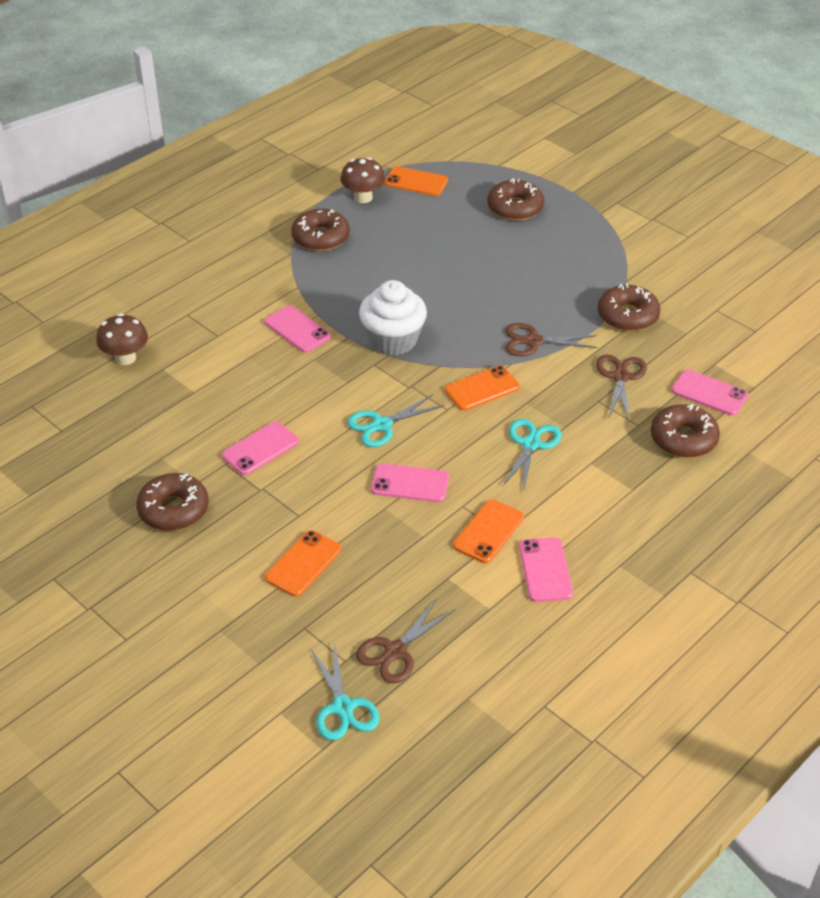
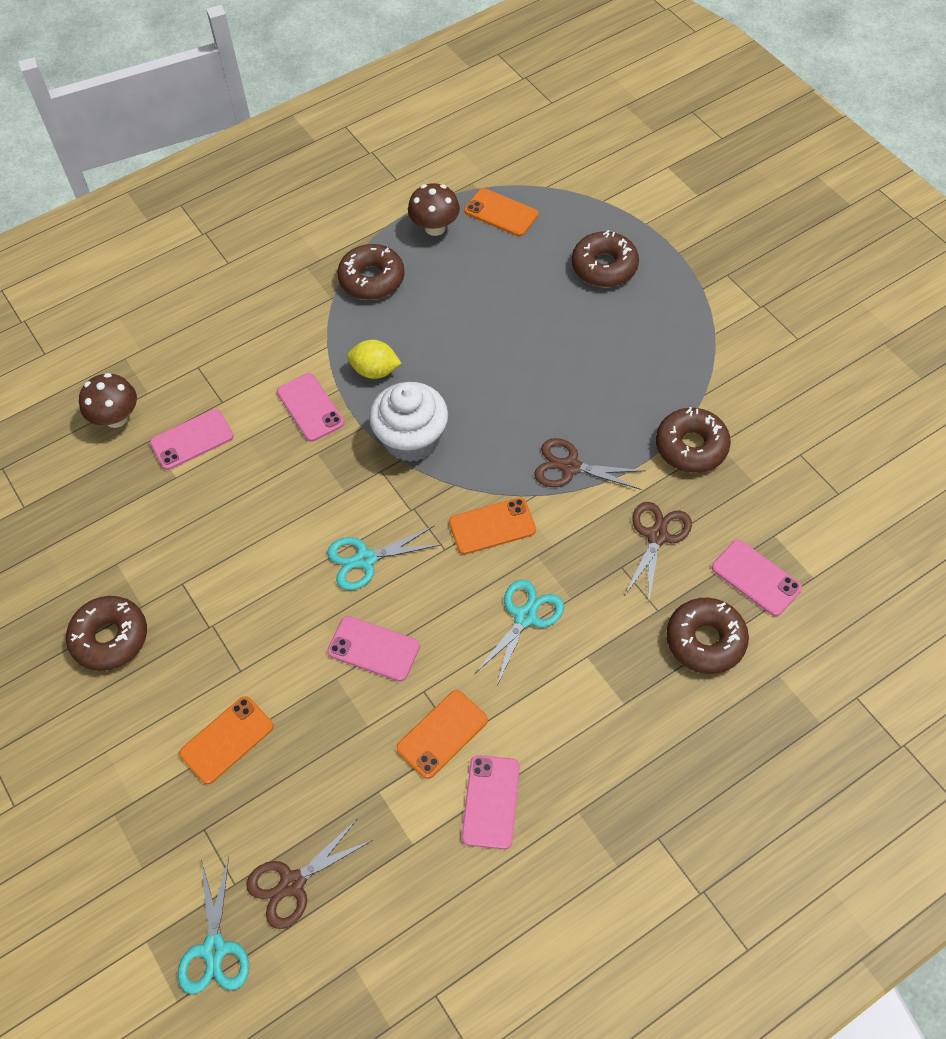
camera: 15 degrees right, 15 degrees up
pink phone [222,421,299,475] -> pink phone moved to [150,409,234,470]
none -> yellow lemon [347,340,402,379]

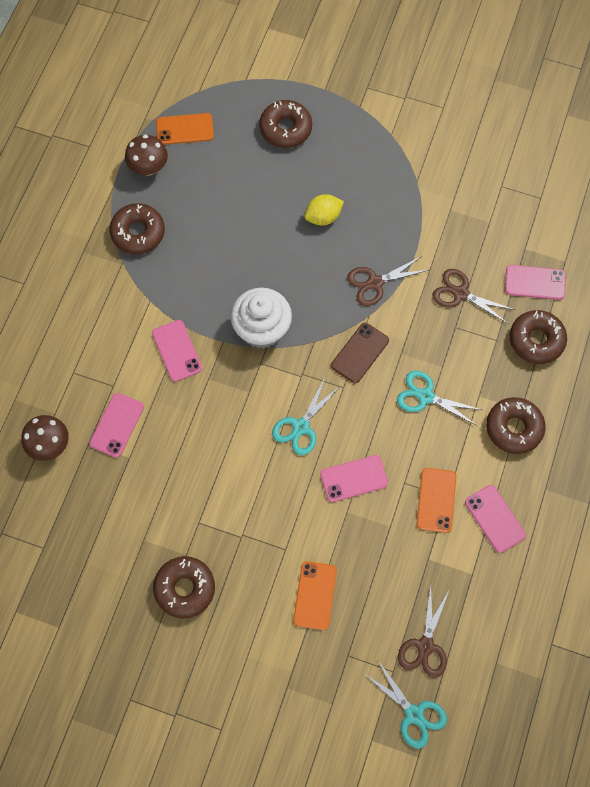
camera: 40 degrees left, 10 degrees up
pink phone [277,373,344,442] -> pink phone turned 45 degrees clockwise [152,320,202,382]
yellow lemon [347,340,402,379] -> yellow lemon moved to [304,194,344,225]
orange phone [449,498,536,554] -> brown phone [331,323,389,383]
turquoise scissors [475,580,564,685] -> turquoise scissors turned 60 degrees counterclockwise [397,371,482,426]
brown scissors [625,502,692,603] -> brown scissors turned 45 degrees counterclockwise [433,269,515,324]
brown donut [656,407,731,473] -> brown donut moved to [486,397,546,454]

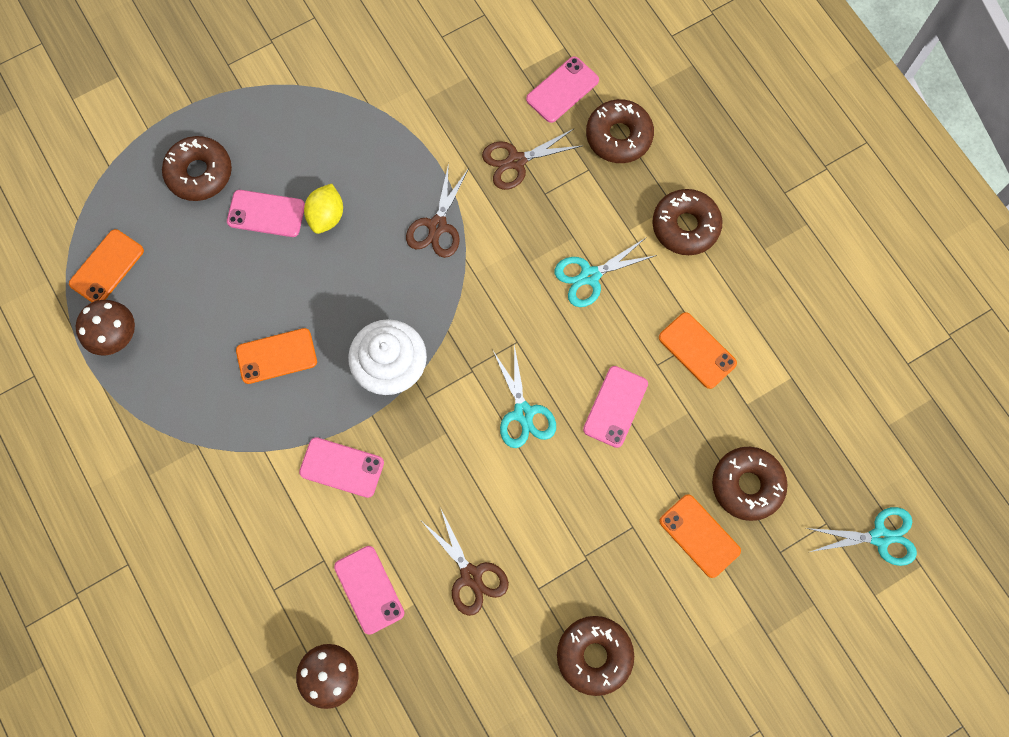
camera: 50 degrees left, 5 degrees up
brown donut [109,203,165,254] -> brown donut moved to [712,447,788,521]
brown phone [331,323,389,383] -> none
brown scissors [398,585,450,678] -> brown scissors moved to [422,507,509,616]
pink phone [465,485,526,553] -> pink phone moved to [227,190,305,237]
none -> orange phone [236,328,317,384]

